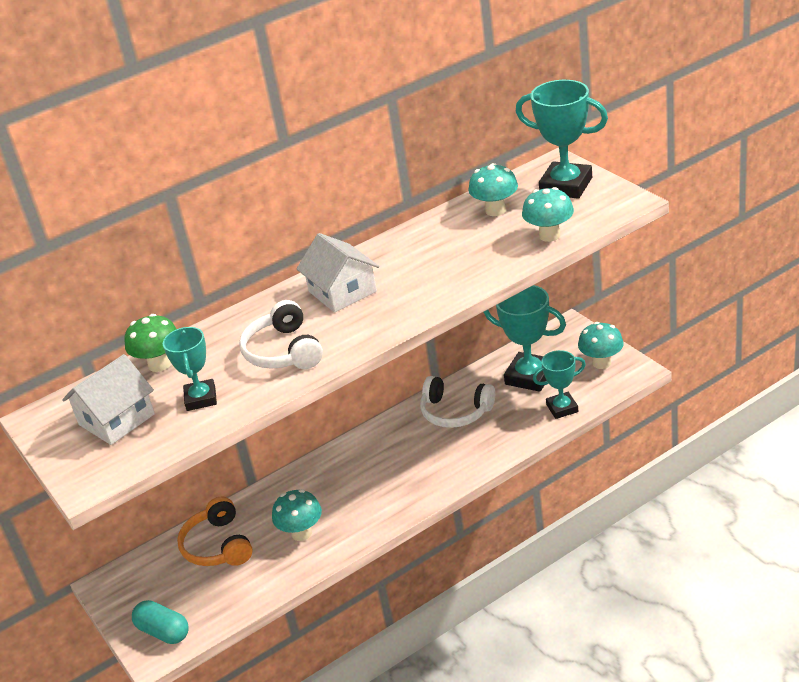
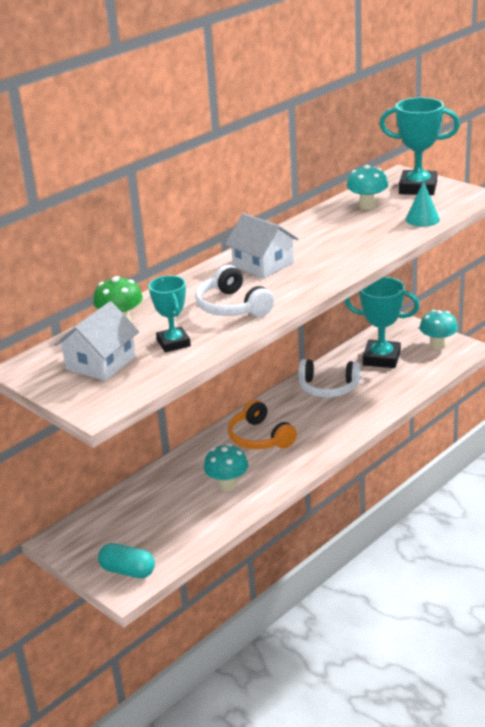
camera: 15 degrees left, 5 degrees down
orange headphones [177,496,253,566] -> orange headphones moved to [228,399,297,449]
turquoise mushroom [522,187,574,242] -> turquoise cone [406,181,440,227]
turquoise trophy [533,350,586,419] -> none

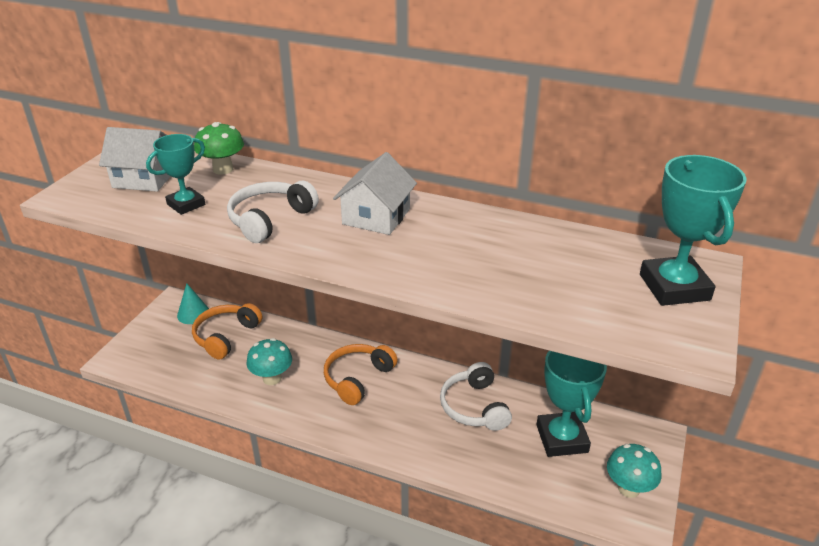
camera: 65 degrees right, 5 degrees up
turquoise capsule [98,543,155,578] -> none
turquoise mushroom [347,165,388,210] -> none
turquoise cone [406,181,440,227] -> turquoise cone moved to [177,283,209,324]
none -> orange headphones [192,303,262,360]

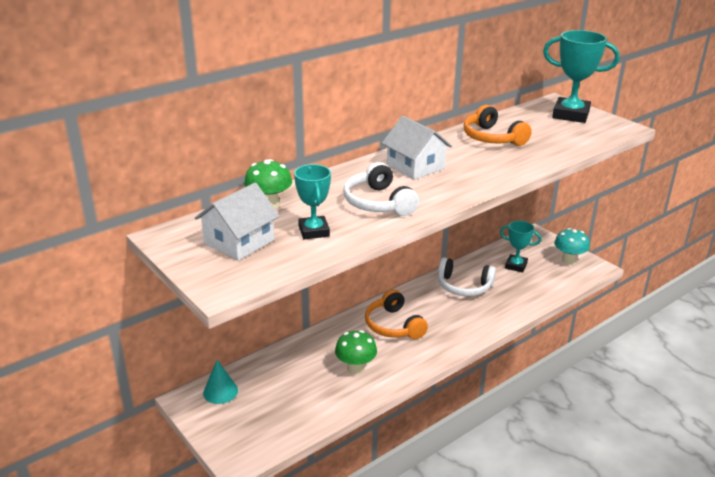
camera: 60 degrees left, 5 degrees down
orange headphones [192,303,262,360] -> orange headphones moved to [464,105,532,146]
turquoise mushroom [246,338,292,385] -> green mushroom [335,330,377,374]
turquoise trophy [536,351,607,457] -> turquoise trophy [500,221,541,272], size x0.62

